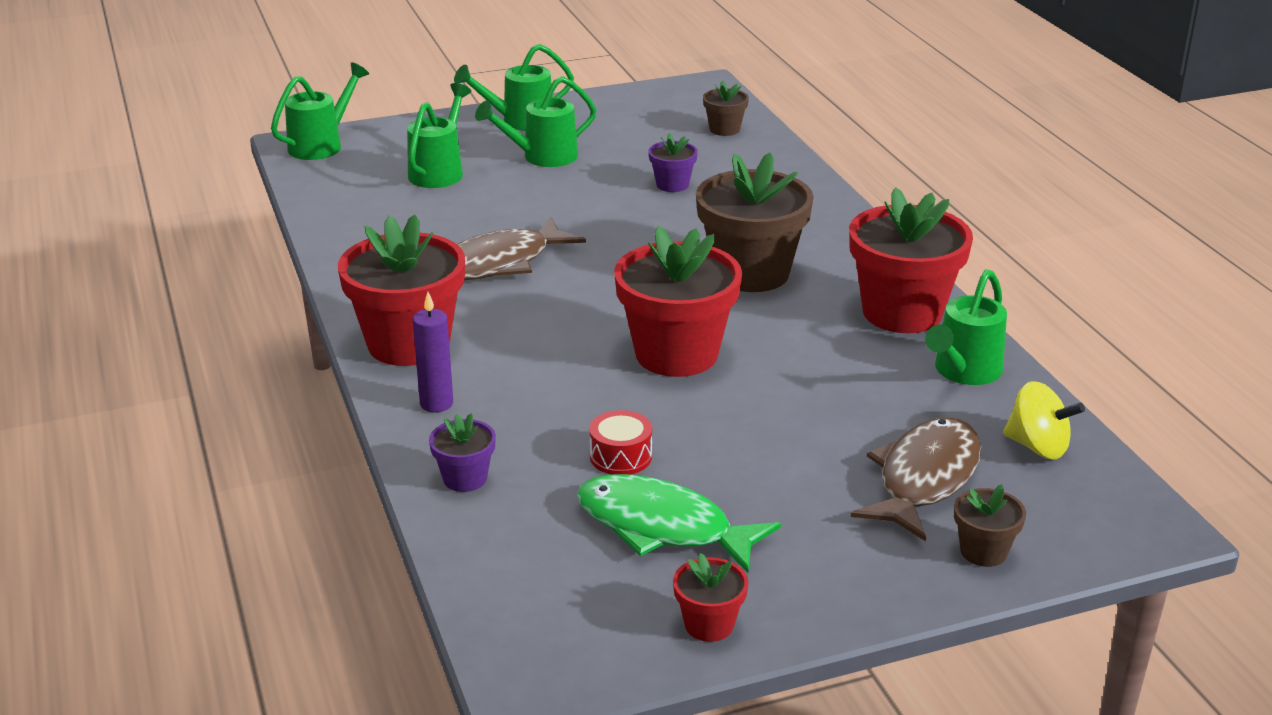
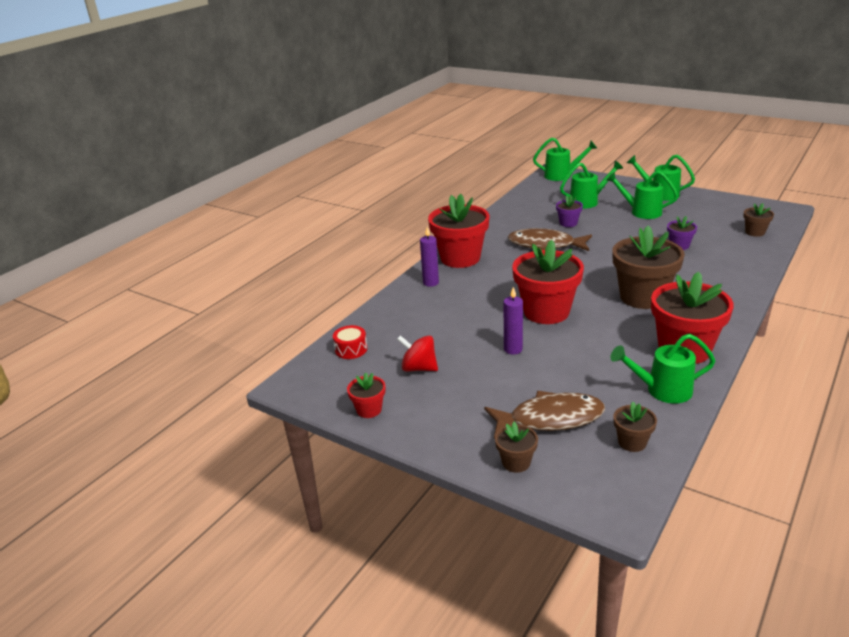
camera: 55 degrees right, 0 degrees up
purple flower pot [429,414,496,492] -> purple flower pot moved to [556,195,583,227]
green fish [577,474,781,573] -> red spinning top [397,335,438,372]
red drum [589,410,652,475] -> red drum moved to [333,325,367,359]
yellow spinning top [1003,381,1085,459] -> brown flower pot [613,402,657,452]
none -> purple candle [504,287,523,355]

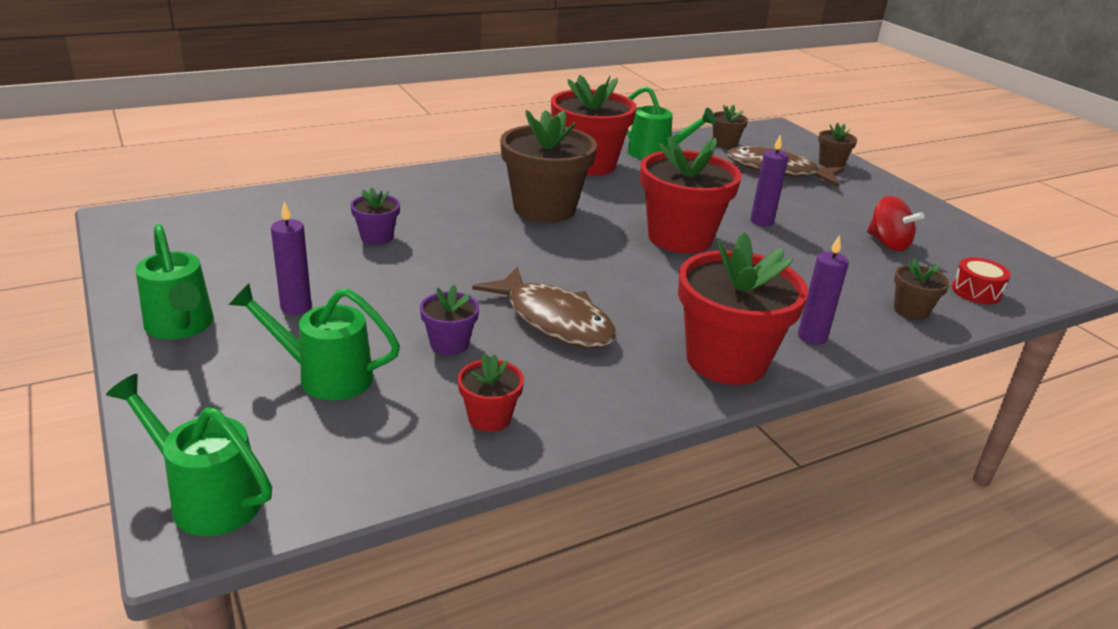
camera: 155 degrees left, 0 degrees up
red flower pot [347,373,385,418] -> red flower pot moved to [458,353,524,432]
green watering can [606,171,678,219] -> purple candle [271,201,312,315]
brown flower pot [744,203,774,237] -> brown flower pot moved to [894,259,950,320]

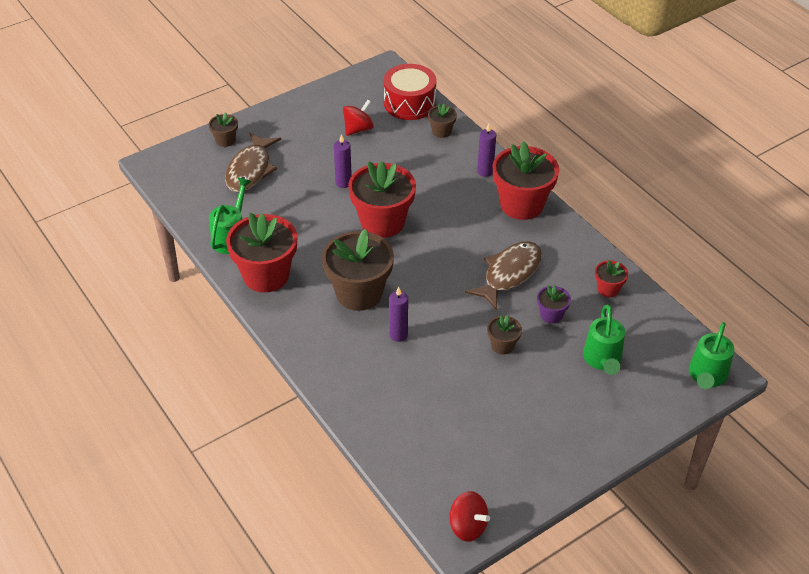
camera: 95 degrees left, 15 degrees up
green watering can [136,224,214,339] -> none
purple candle [271,201,312,315] -> purple candle moved to [389,287,408,342]
purple flower pot [350,187,400,245] -> none
brown flower pot [713,105,748,149] -> brown flower pot moved to [487,315,522,355]
red drum [952,257,1011,304] -> red drum [384,64,436,120], size x1.93
none -> red spinning top [449,491,490,542]

